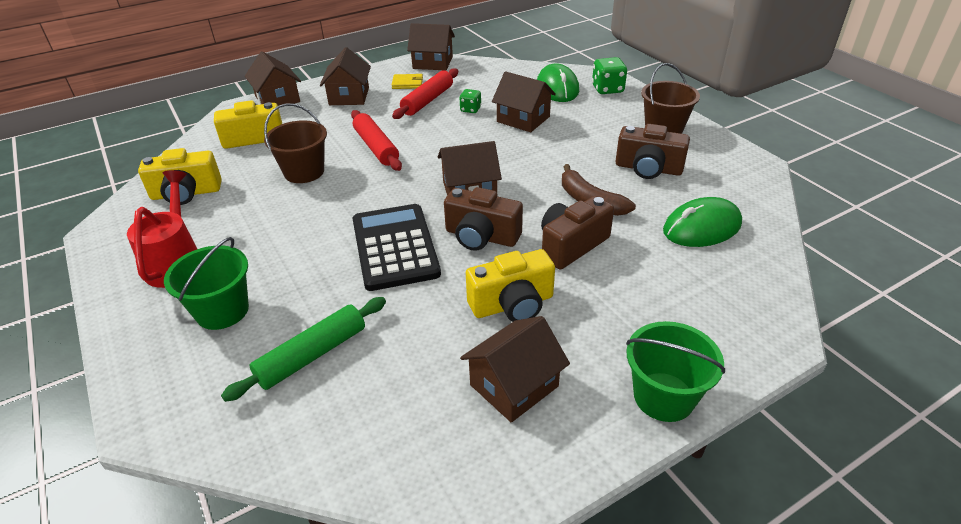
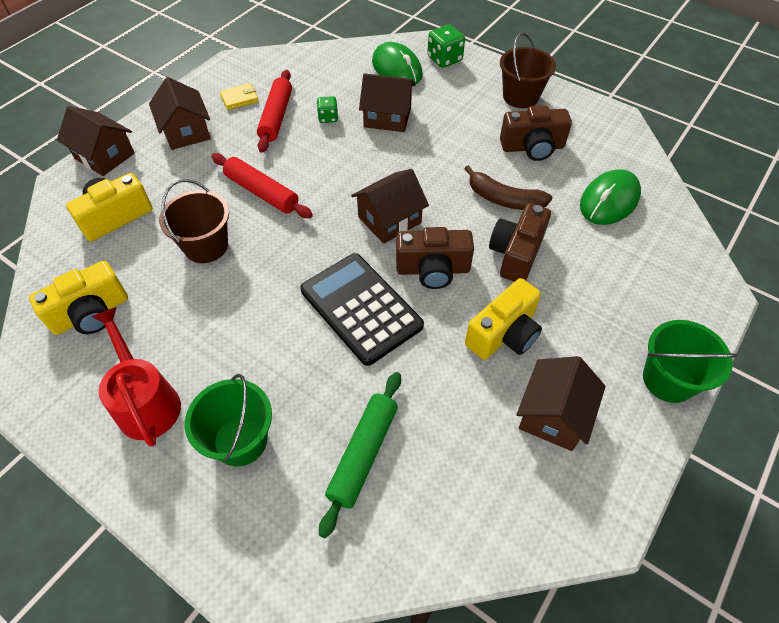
camera: 25 degrees left, 15 degrees up
brown house [407,23,455,71] -> none

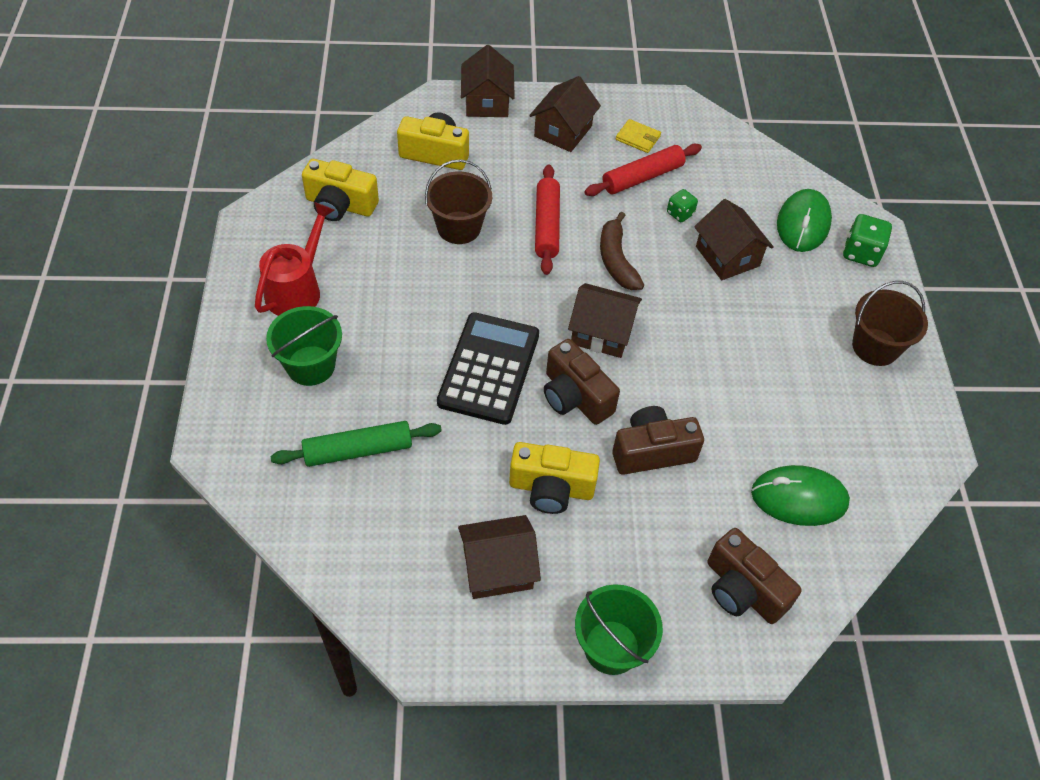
camera: 50 degrees right, 0 degrees up
brown banana [464,165,552,210] -> brown banana moved to [600,212,644,290]
brown camera [500,105,572,161] -> brown camera moved to [707,528,802,624]

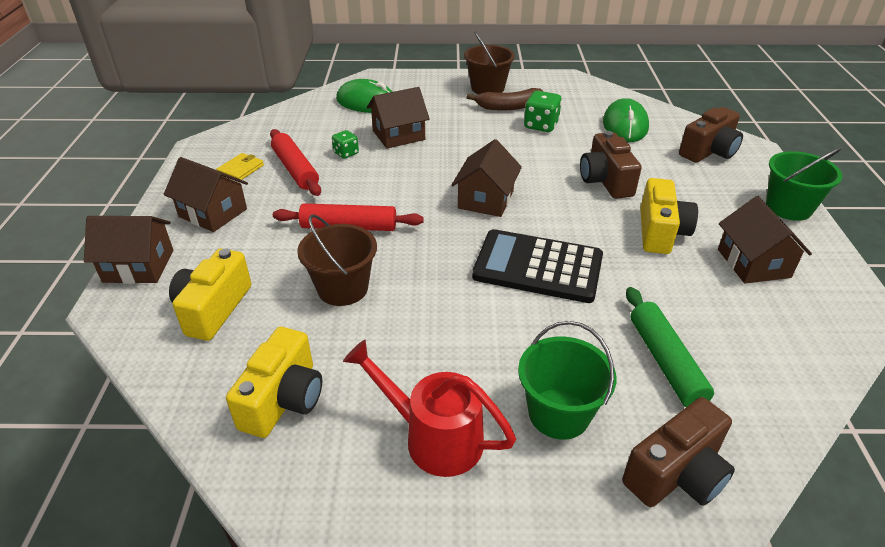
camera: 85 degrees left, 15 degrees down
brown camera [544,339,620,425] -> brown camera moved to [622,397,735,507]
brown banana [600,212,644,290] -> brown banana moved to [466,88,544,110]
green dice [843,214,892,267] -> green dice moved to [524,91,562,132]

